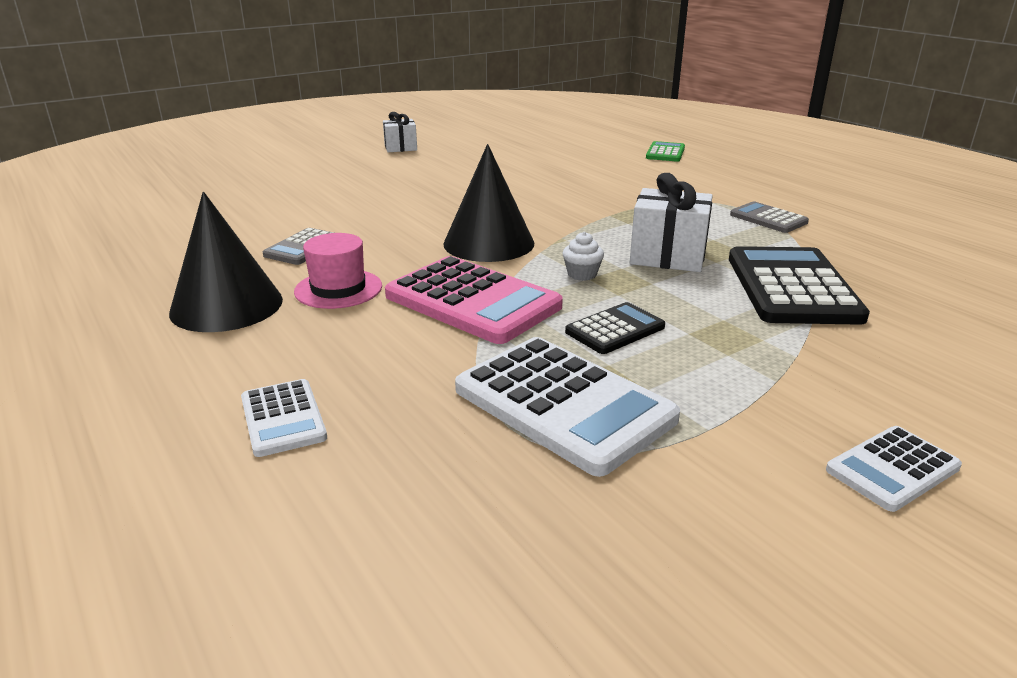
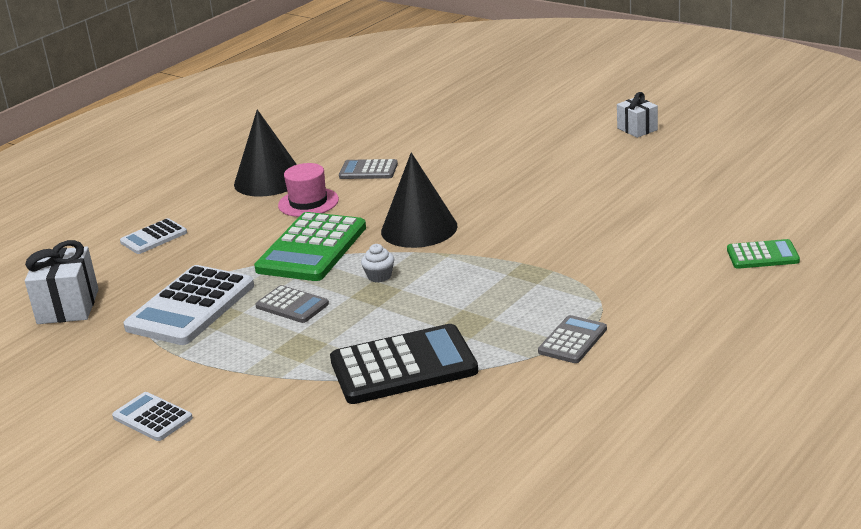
camera: 75 degrees right, 0 degrees up
pink calculator [385,256,563,344] -> green calculator [254,212,366,281]
black calculator [565,302,665,354] -> grey calculator [256,285,329,323]
white gift [630,173,713,272] -> white gift moved to [25,240,99,324]

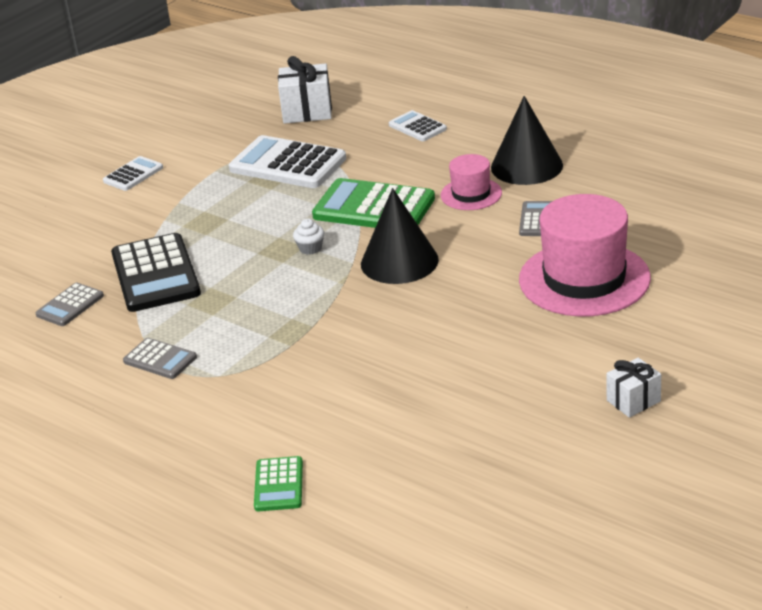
camera: 90 degrees right, 5 degrees up
grey calculator [256,285,329,323] -> grey calculator moved to [36,282,104,326]
none -> pink hat [519,194,651,317]

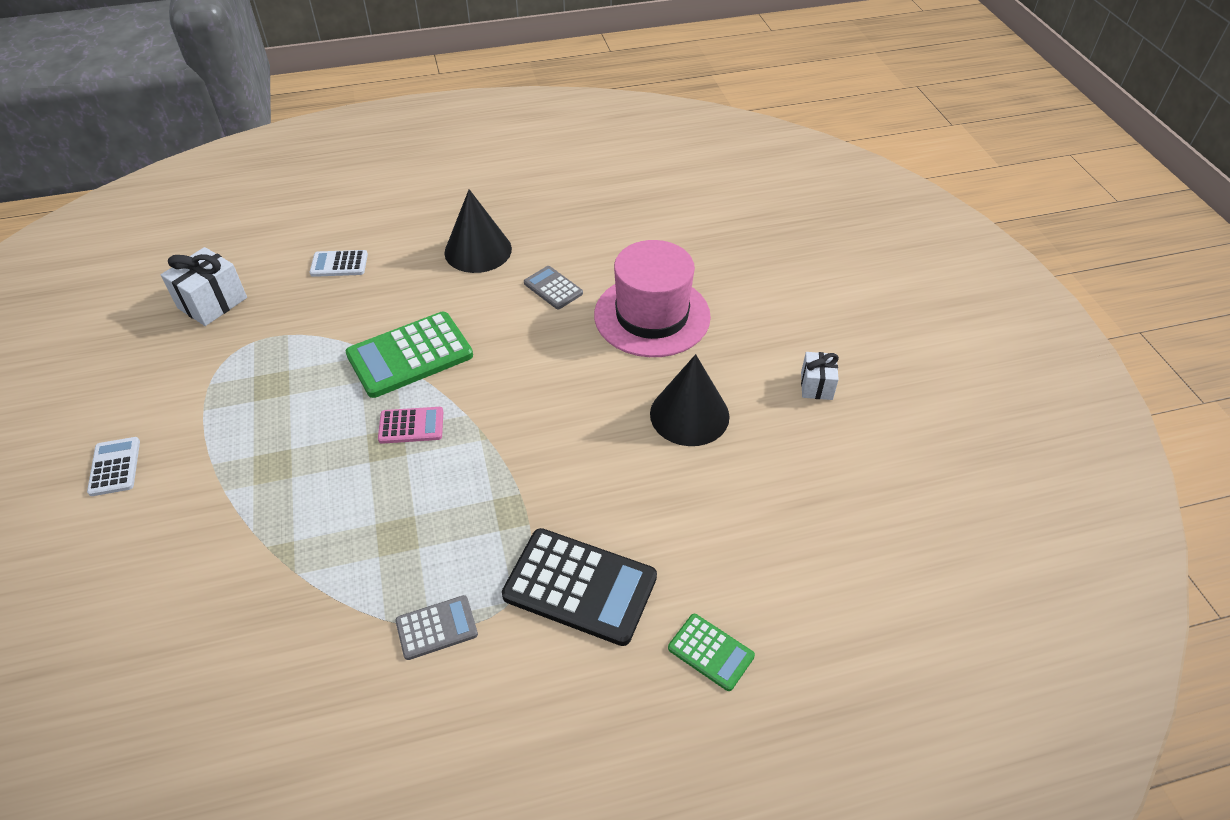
camera: 55 degrees left, 15 degrees up
grey calculator [36,282,104,326] -> none
black calculator [111,233,201,312] -> black calculator moved to [502,528,657,646]
white calculator [229,135,346,188] -> none
white cupcake [293,218,324,255] -> pink calculator [378,407,443,444]
black cone [361,188,439,284] -> black cone moved to [650,354,729,446]
pink hat [440,154,502,210] -> none

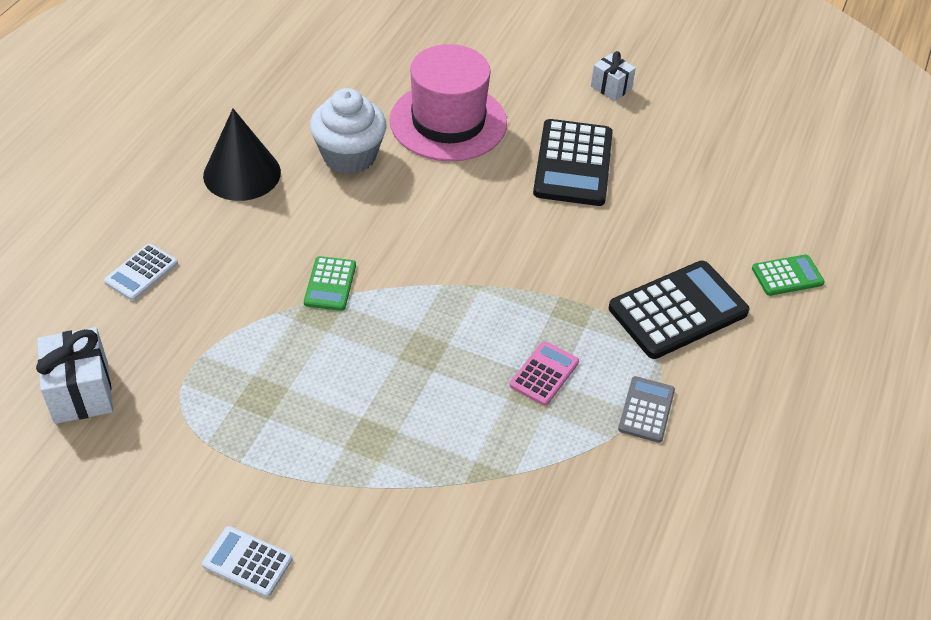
camera: 55 degrees left, 0 degrees up
green calculator [346,312,473,398] -> green calculator [304,256,356,311], size x0.53
pink calculator [378,407,443,444] -> pink calculator moved to [510,341,579,406]
grey calculator [524,266,583,309] -> white cupcake [310,88,387,174]
black cone [650,354,729,446] -> black calculator [533,119,613,206]

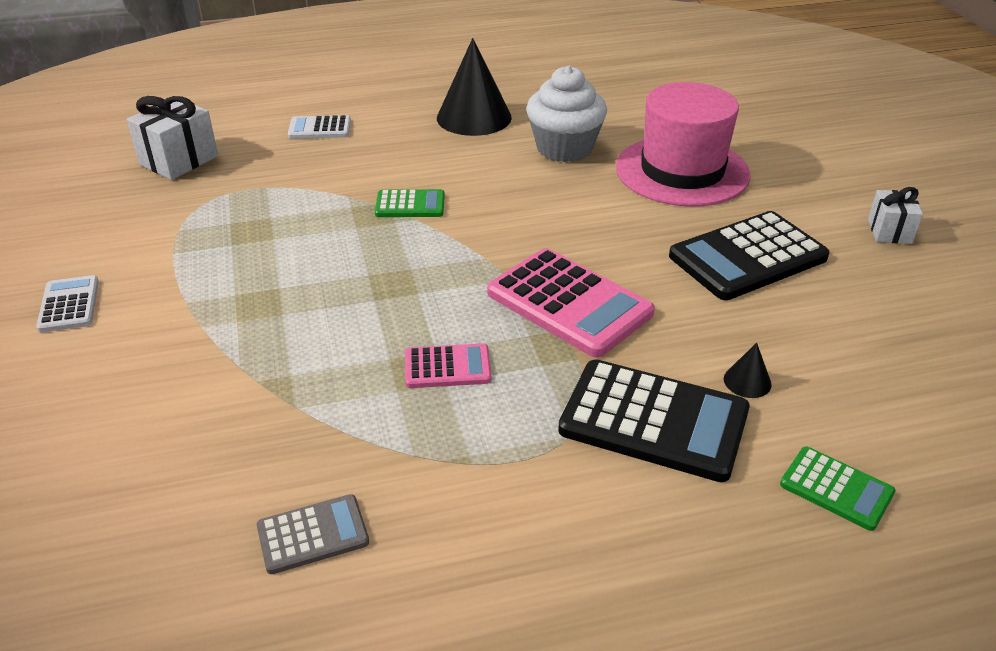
camera: 55 degrees right, 10 degrees down
green calculator [304,256,356,311] -> green calculator turned 150 degrees counterclockwise [375,189,445,217]
grey calculator [618,376,675,443] -> grey calculator moved to [257,494,369,574]
none -> pink calculator [487,248,655,358]
none -> black cone [724,343,772,398]

